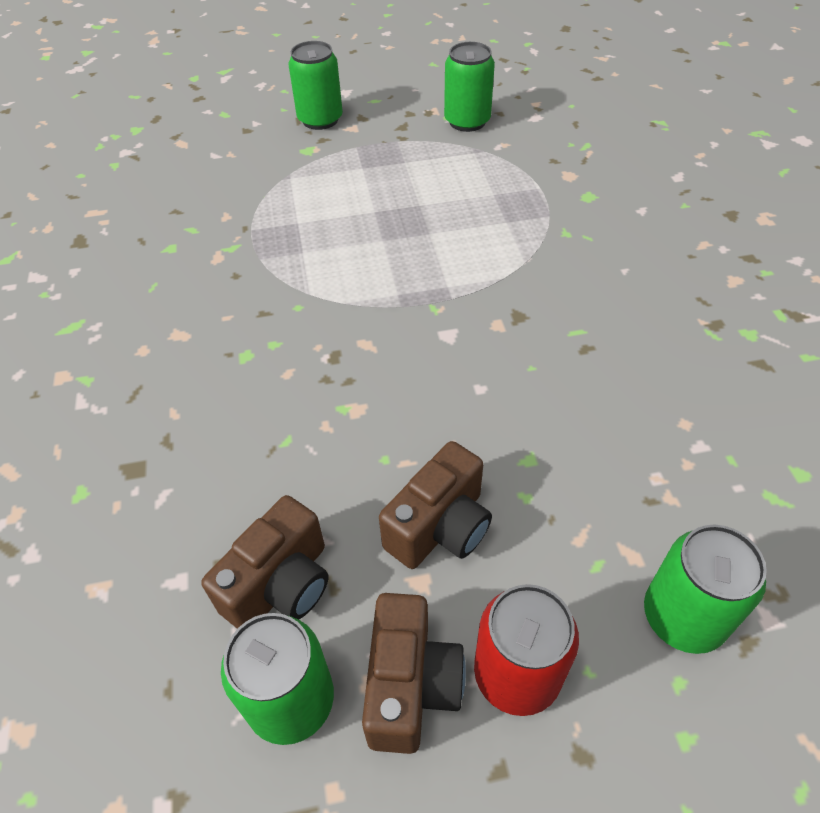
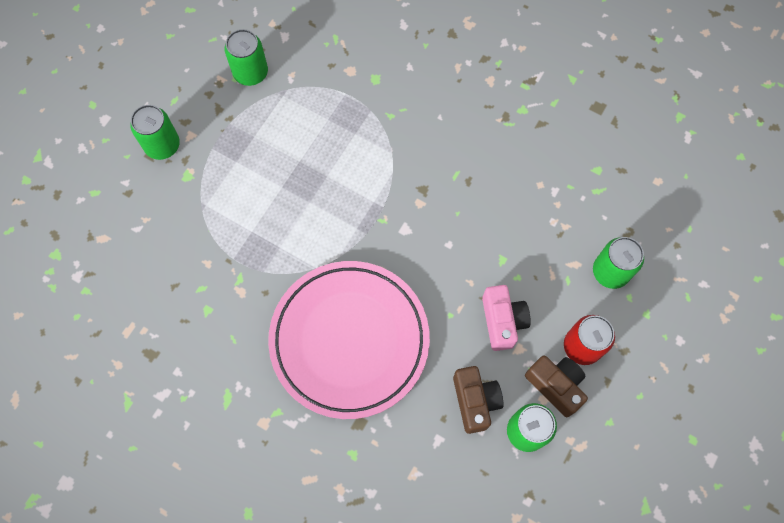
camera: 50 degrees left, 20 degrees up
brown camera [379,441,492,569] -> pink camera [482,285,531,351]
none -> pink plate [268,261,430,419]

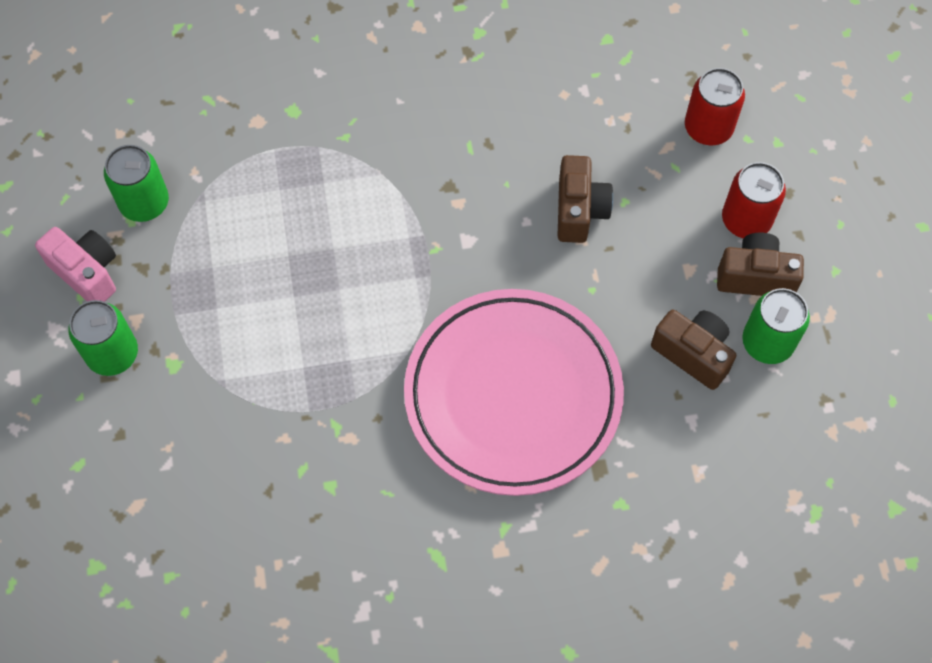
camera: 40 degrees left, 5 degrees down
pink camera [482,285,531,351] -> pink camera moved to [35,227,116,302]
green can [593,237,644,289] -> red can [685,68,745,145]
none -> brown camera [558,155,613,243]

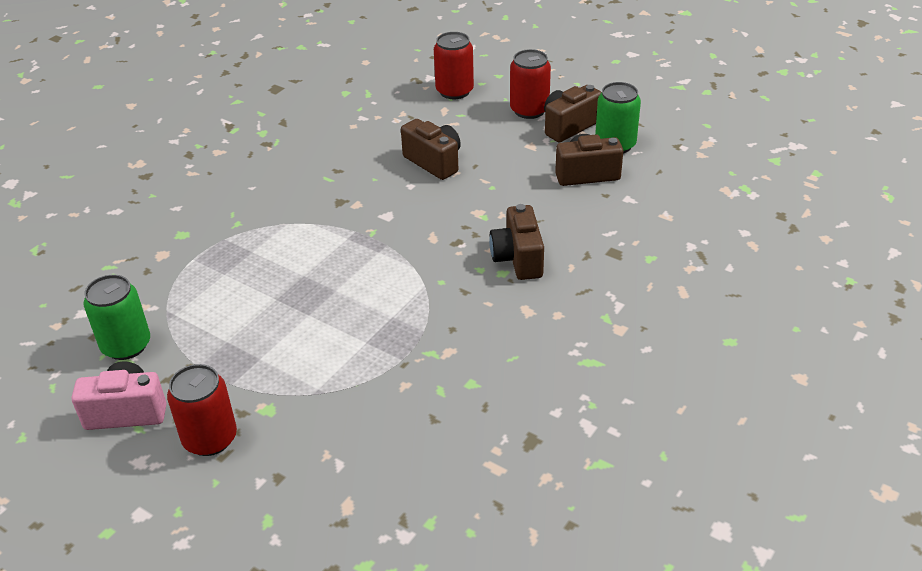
camera: 45 degrees left, 25 degrees down
green can [68,300,138,376] -> red can [167,364,237,456]
pink plate [404,289,624,496] -> brown camera [489,204,544,280]

